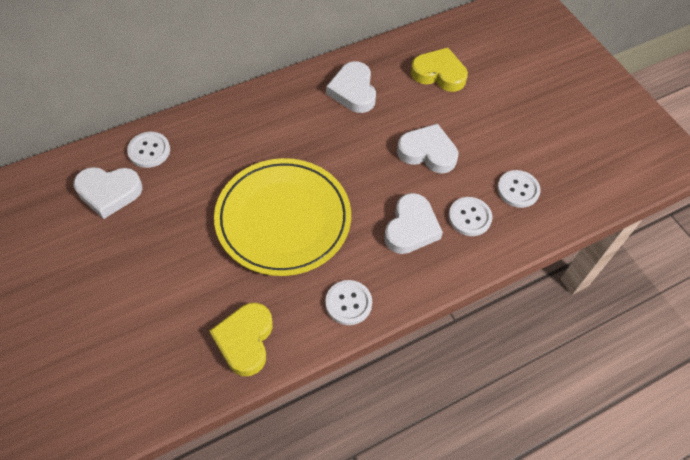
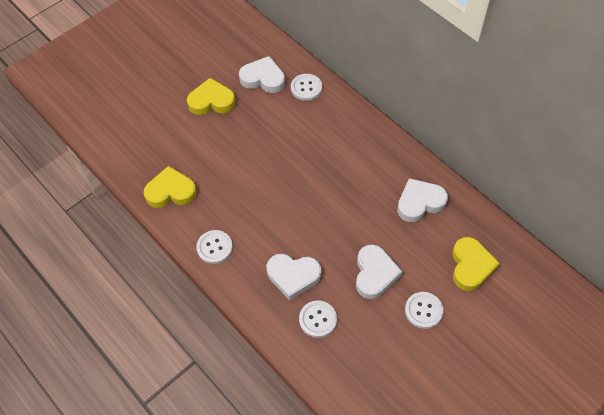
camera: 80 degrees right, 0 degrees up
white heart [74,167,142,219] -> white heart turned 120 degrees clockwise [239,56,285,93]
yellow plate [214,158,351,276] -> none
white button [497,170,541,208] -> white button moved to [405,292,443,329]
none -> yellow heart [187,78,236,115]

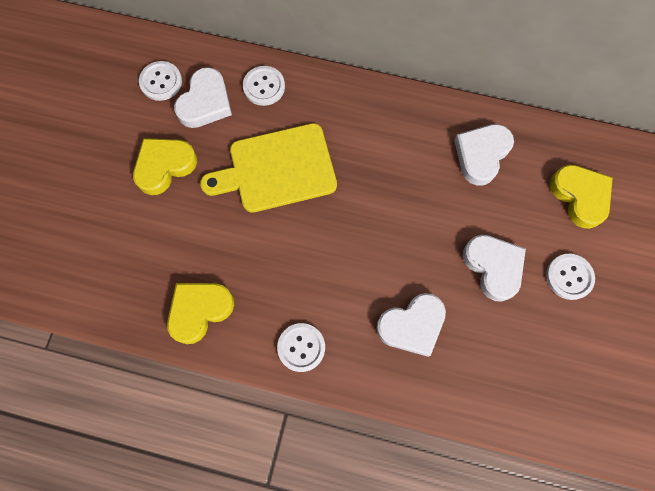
camera: 35 degrees left, 15 degrees up
white heart [239,56,285,93] -> white heart turned 135 degrees clockwise [174,67,232,128]
white button [299,301,337,338] -> white button moved to [139,61,182,101]
none -> yellow cutting board [200,123,337,213]

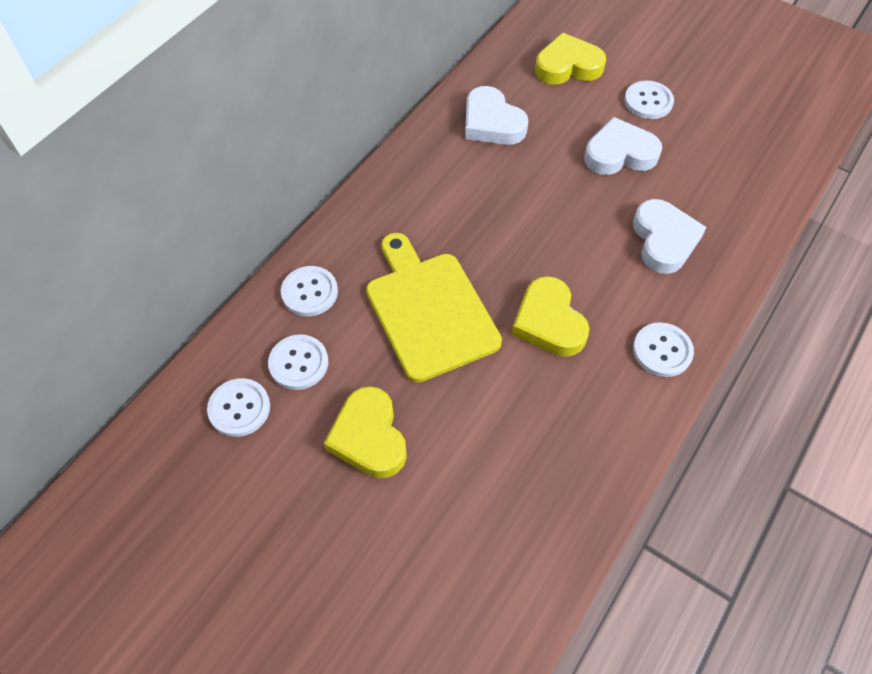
camera: 70 degrees left, 15 degrees down
yellow heart [167,283,234,344] -> yellow heart moved to [512,276,590,357]
white heart [174,67,232,128] -> white button [268,335,328,390]
yellow cutting board [200,123,337,213] -> yellow cutting board turned 150 degrees clockwise [366,233,502,383]

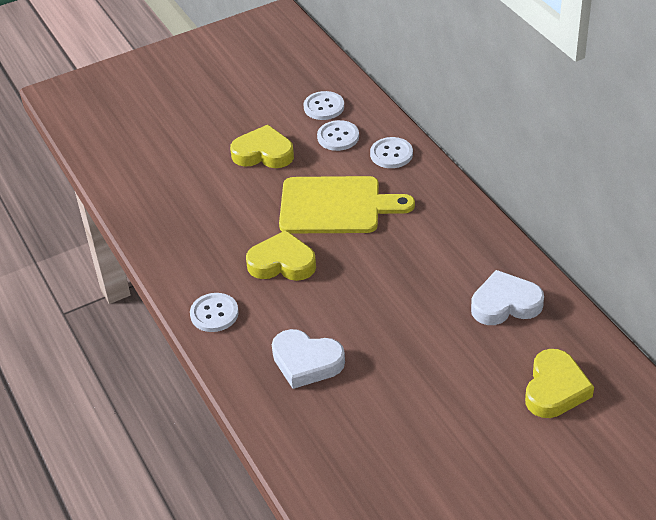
camera: 120 degrees right, 15 degrees down
white heart [584,117,662,175] -> none
white button [624,81,674,119] -> none

